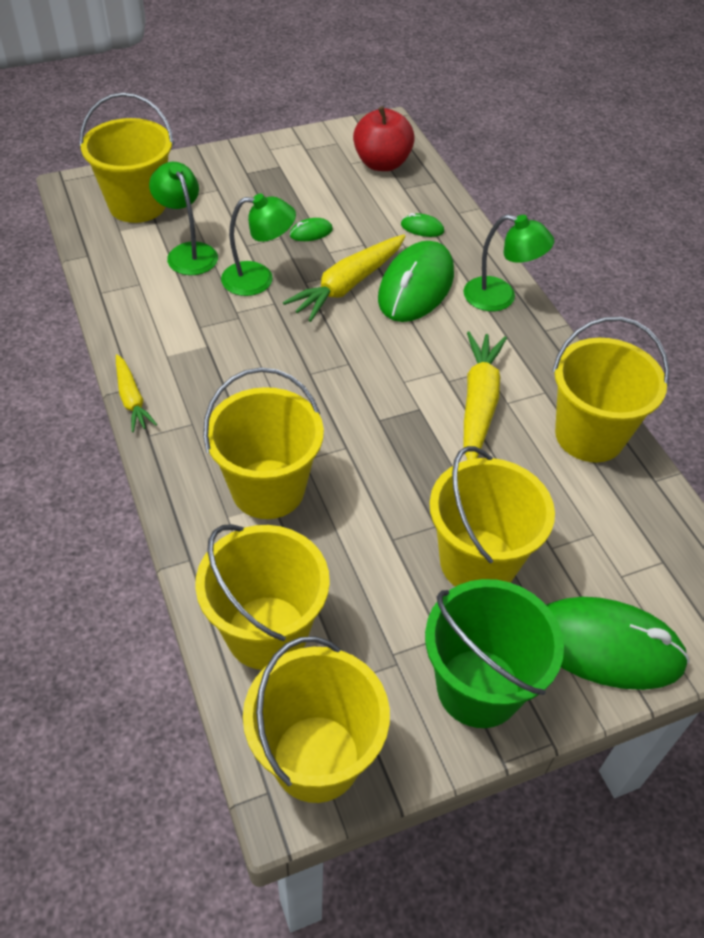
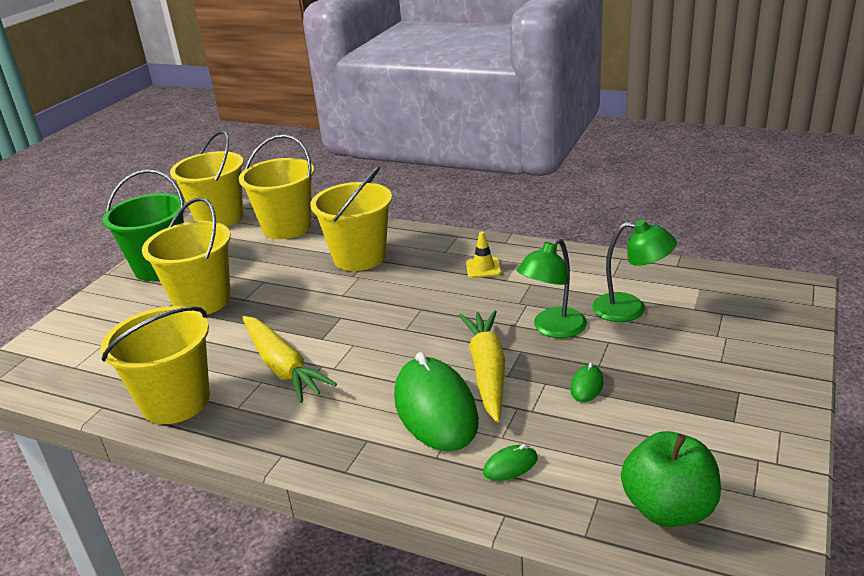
camera: 140 degrees right, 20 degrees down
yellow bucket [79,92,174,223] -> none
yellow carrot [116,354,157,432] -> none
red apple [353,106,415,171] -> green apple [621,431,721,527]
green lamp [463,214,554,311] -> none
green mouse [546,597,690,690] -> none
none -> yellow traffic cone [466,232,501,278]

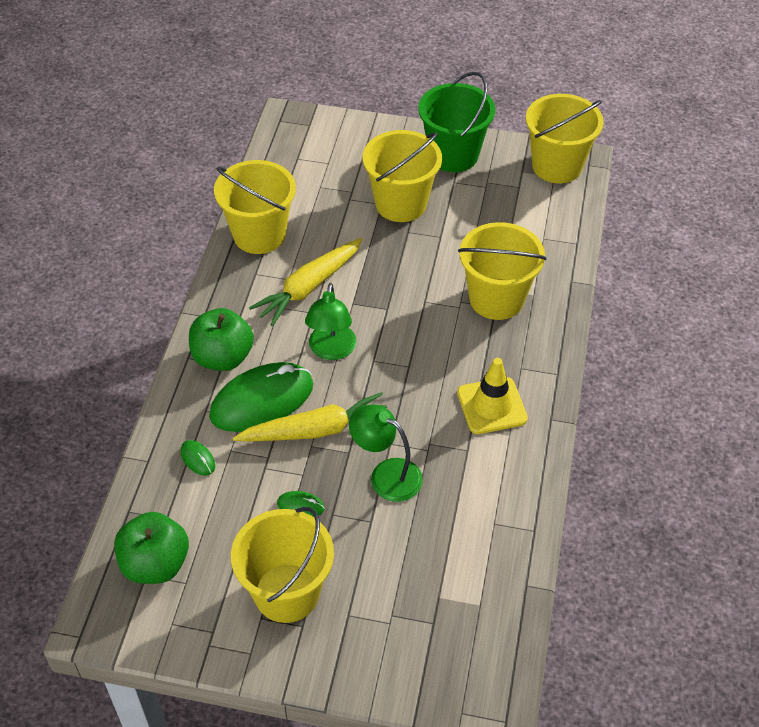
camera: 75 degrees right, 20 degrees up
yellow bucket [239,135,314,239] -> yellow bucket moved to [231,507,334,623]
yellow traffic cone [466,232,501,278] -> yellow traffic cone [457,358,528,434], size x1.69
green lamp [592,220,677,322] -> green lamp moved to [305,283,356,360]
none -> green apple [189,308,254,371]

